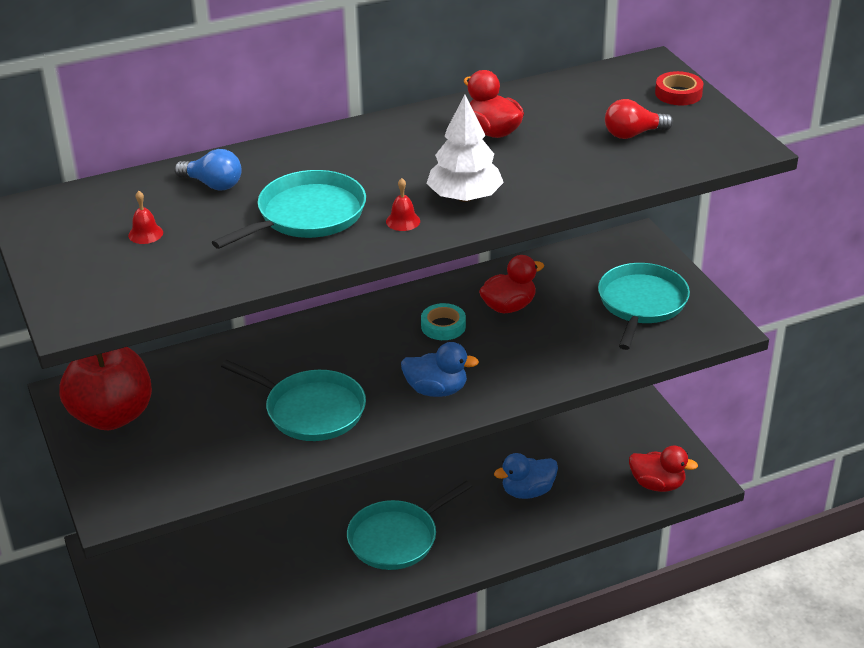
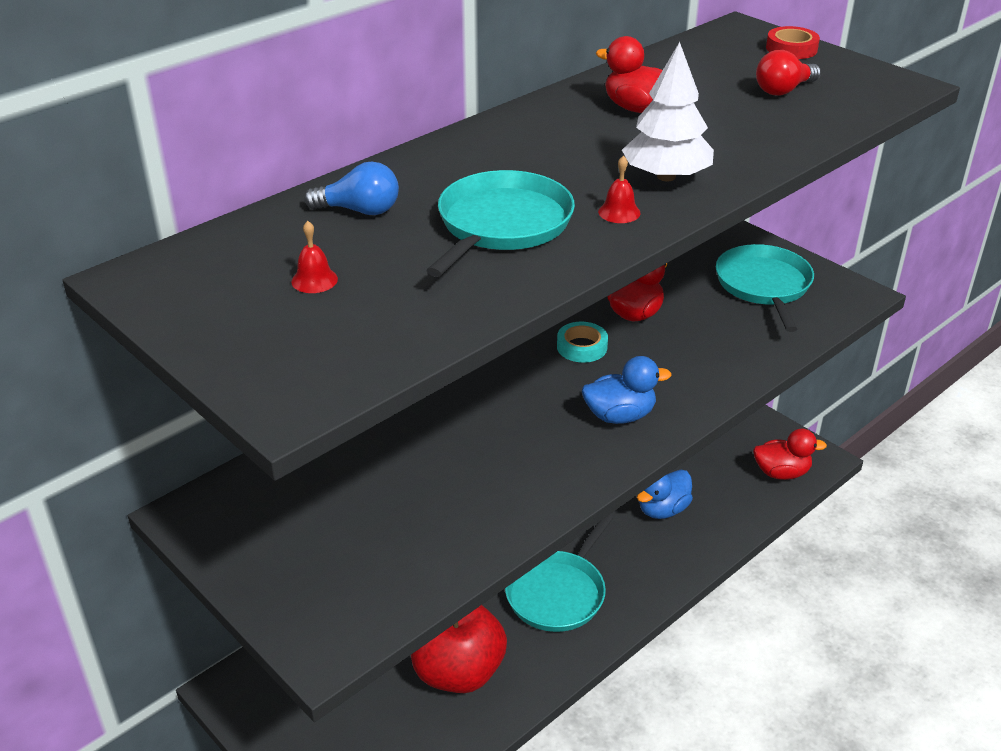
camera: 20 degrees left, 0 degrees up
red apple [59,347,152,430] -> red apple moved to [411,605,507,693]
turquoise pan [221,360,366,441] -> none

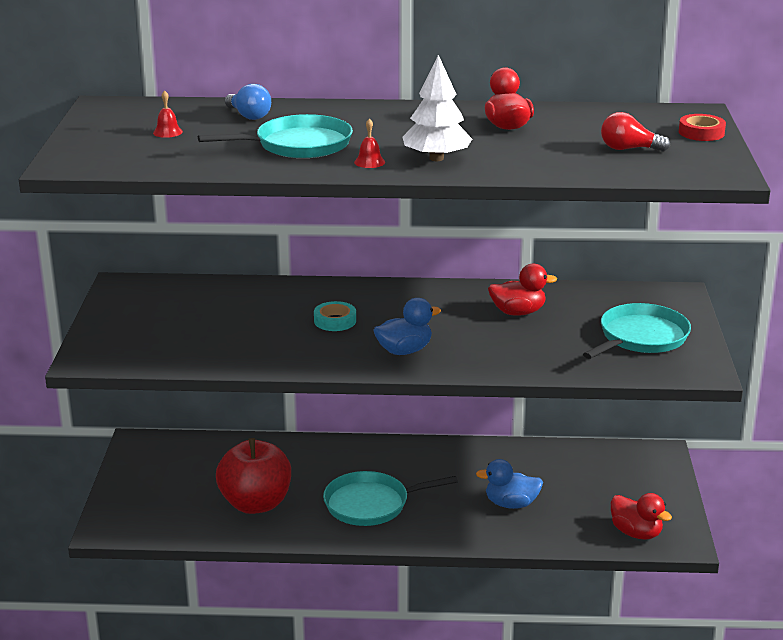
camera: 45 degrees right, 10 degrees down
turquoise tape [557,322,608,363] -> turquoise tape moved to [314,301,356,331]
blue duck [582,356,672,424] -> blue duck turned 60 degrees counterclockwise [373,298,441,355]

